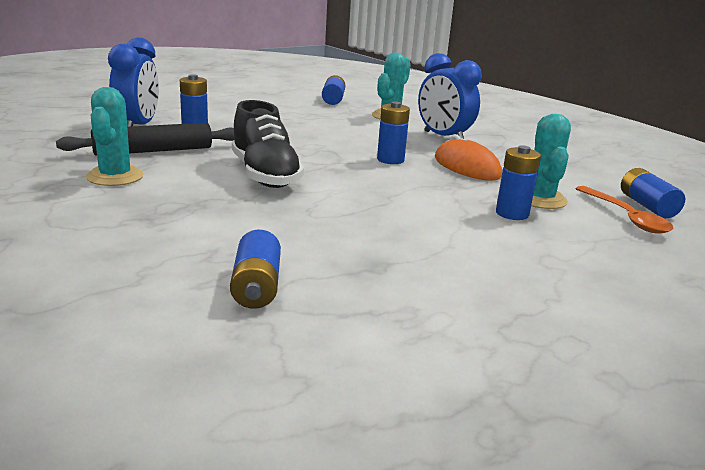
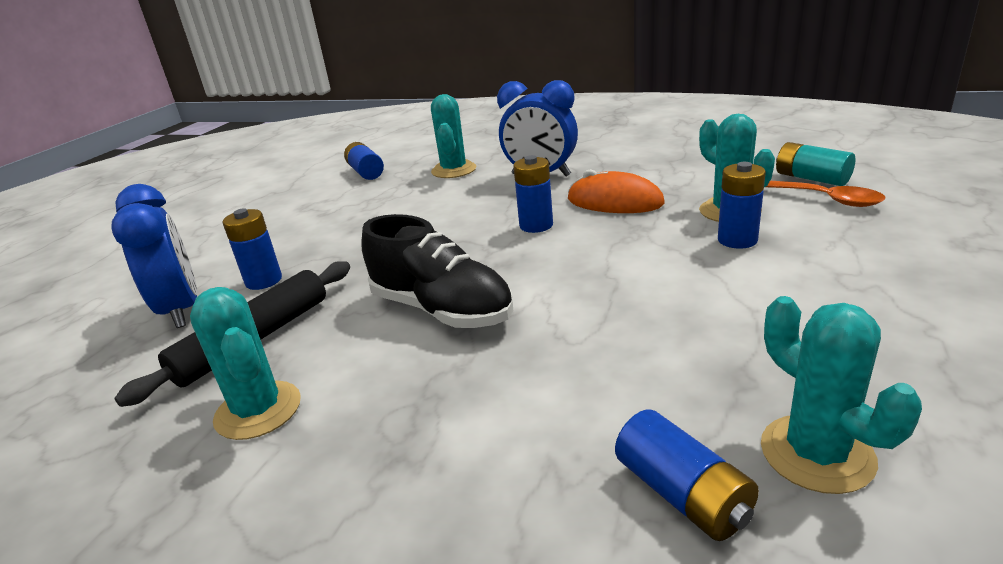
camera: 25 degrees left, 5 degrees up
blue battery [621,168,685,218] -> turquoise battery [776,142,855,186]
none -> turquoise cactus [761,296,922,494]

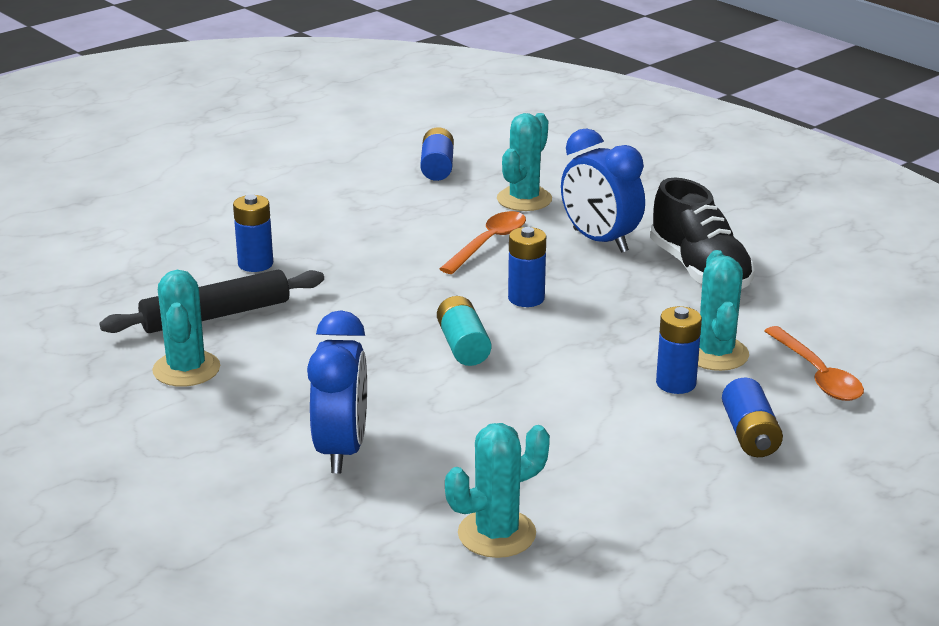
camera: 25 degrees right, 0 degrees up
blue clock [111,184,198,328] -> blue clock moved to [307,310,367,473]
black shoe [361,214,513,328] -> black shoe moved to [650,178,755,289]
orange mouse [568,169,665,213] -> none
blue battery [615,410,759,541] -> blue battery moved to [722,378,783,457]
turquoise cactus [761,296,922,494] -> turquoise cactus turned 60 degrees clockwise [445,423,550,558]
turquoise battery [776,142,855,186] -> turquoise battery moved to [437,296,491,366]
none -> orange spoon [439,211,526,274]

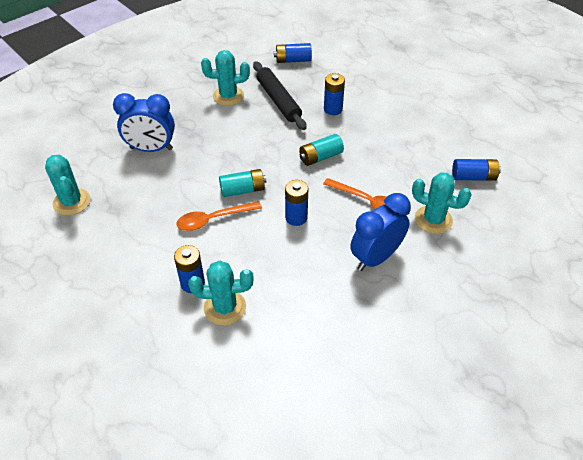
camera: 90 degrees right, 20 degrees up
black shoe [650,178,755,289] -> none
blue battery [722,378,783,457] -> blue battery moved to [274,43,312,63]
orange spoon [764,326,864,401] -> orange spoon moved to [176,201,262,231]
none -> turquoise battery [299,134,344,166]

